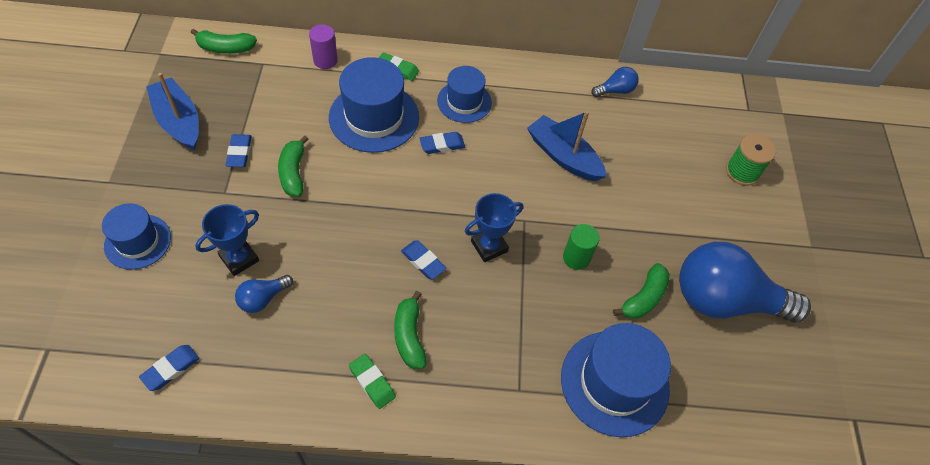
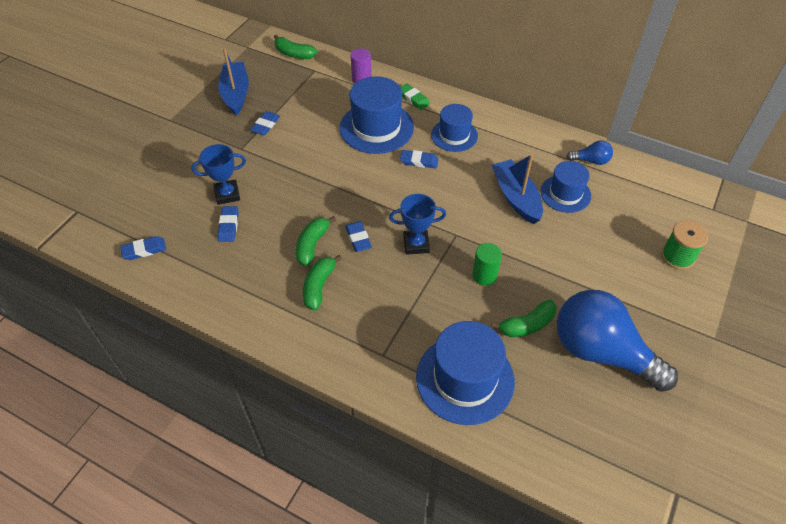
camera: 30 degrees right, 5 degrees down
blue hat [102,203,171,270] -> blue hat moved to [540,161,591,213]
blue light bulb [235,275,293,313] -> blue eraser [218,206,239,242]
green banana [278,135,308,197] -> green banana moved to [296,216,336,266]
green eraser [349,354,396,409] -> none

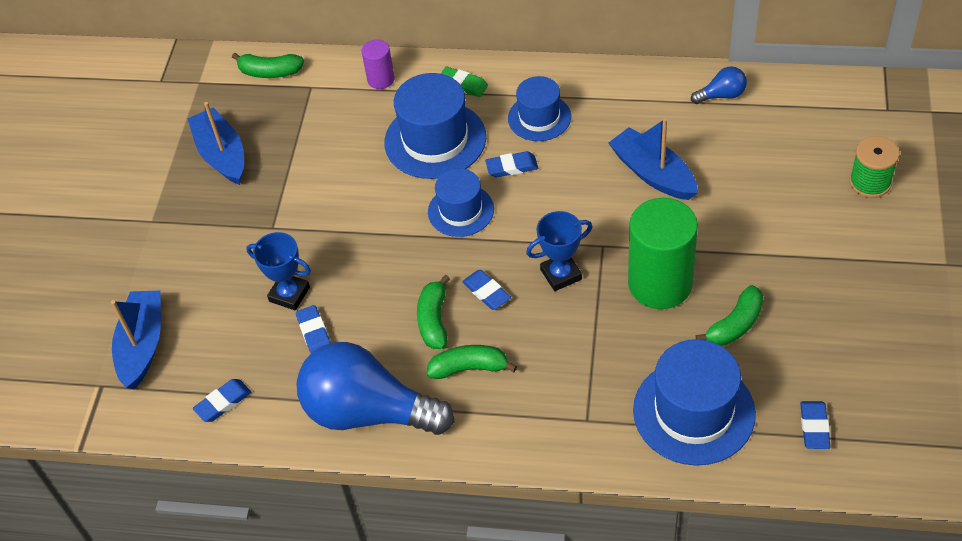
camera: 15 degrees left, 0 degrees up
blue trophy [191,144,246,205] -> blue trophy turned 60 degrees clockwise [246,232,311,310]
blue eraser [250,111,280,135] -> blue eraser moved to [800,401,831,449]
green banana [303,255,342,310] -> green banana turned 90 degrees clockwise [427,345,517,379]
green cylinder [472,243,502,286] -> green cylinder [628,198,698,309], size x2.02
blue hat [540,161,591,213] -> blue hat moved to [428,169,494,237]
blue light bulb [557,290,678,392] -> blue light bulb moved to [296,342,454,435]
none -> blue boat [111,290,161,389]

